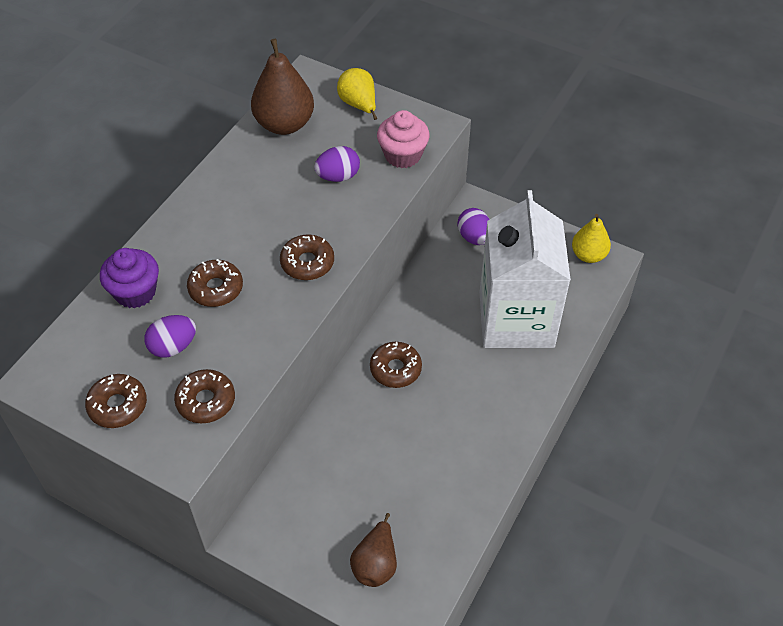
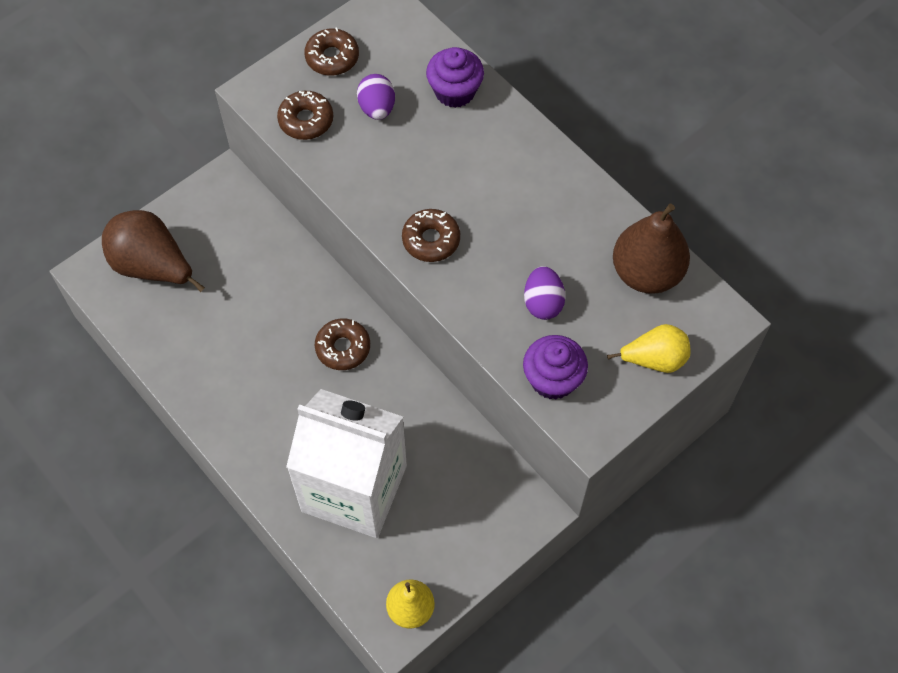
camera: 110 degrees right, 10 degrees up
brown donut [187,259,243,307] -> none
brown pear [350,513,397,587] -> brown pear [102,210,205,292], size x1.61
pink cupcake [377,110,430,168] -> purple cupcake [523,335,588,400]
purple egg [458,208,490,245] -> none

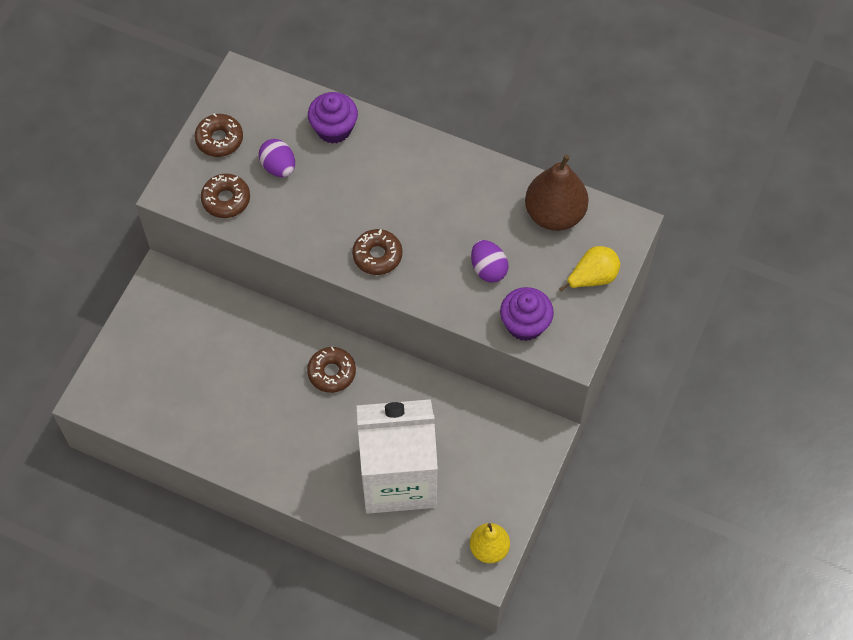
camera: 25 degrees left, 0 degrees up
brown pear [102,210,205,292] -> none

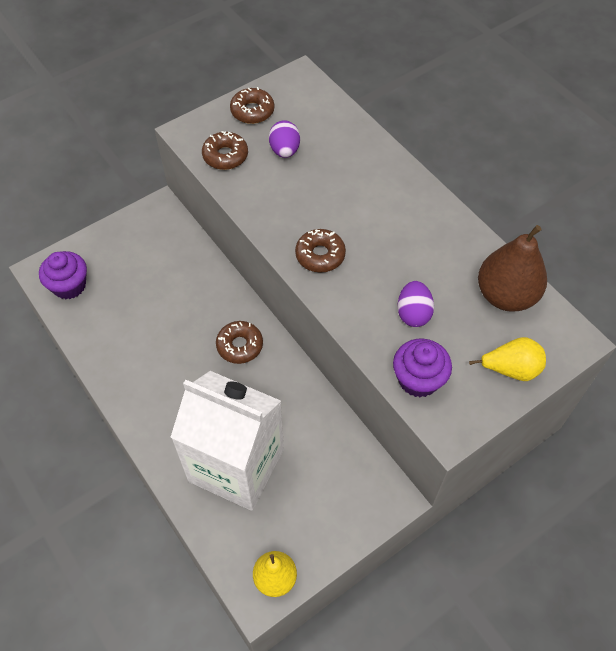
camera: 30 degrees right, 5 degrees down
purple cupcake [308,92,358,144] -> purple cupcake moved to [39,251,87,299]

